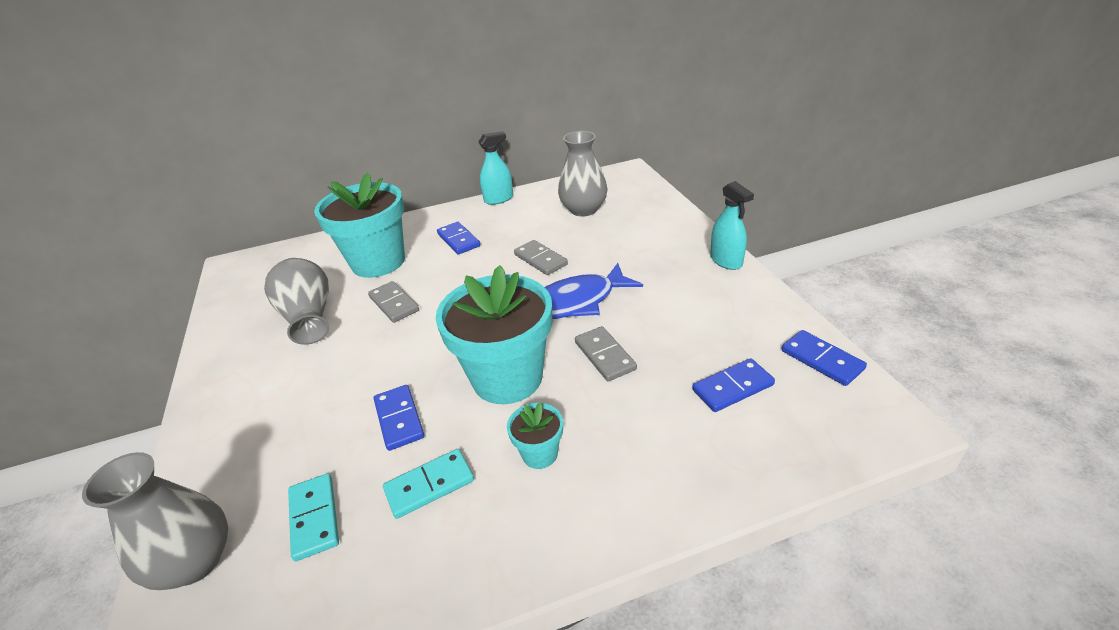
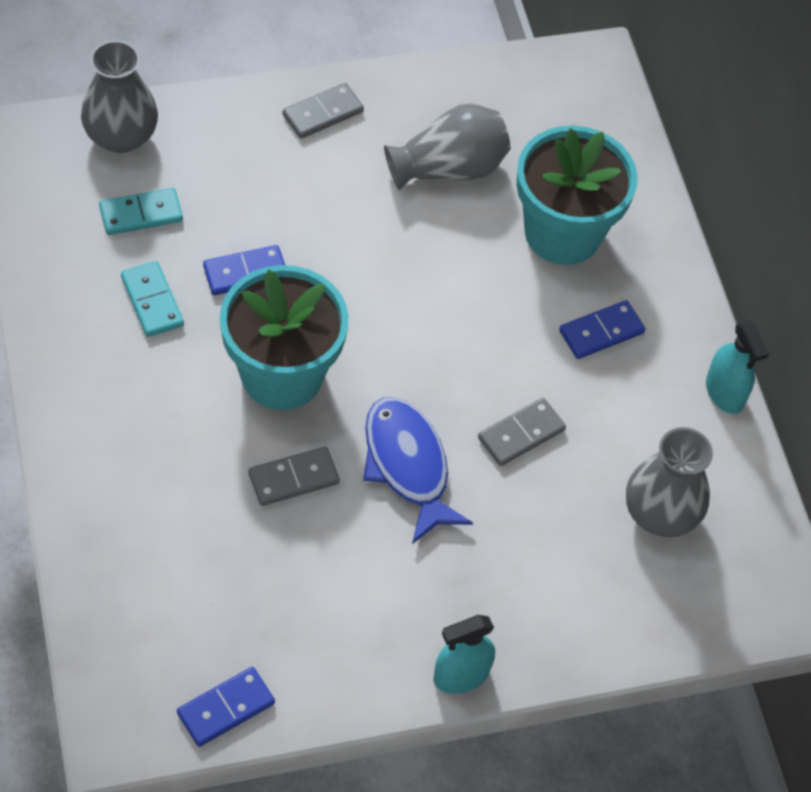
camera: 85 degrees right, 20 degrees up
grey domino [368,281,419,323] -> grey domino moved to [283,83,364,139]
turquoise flower pot [507,402,563,469] -> none
blue domino [692,358,775,412] -> none

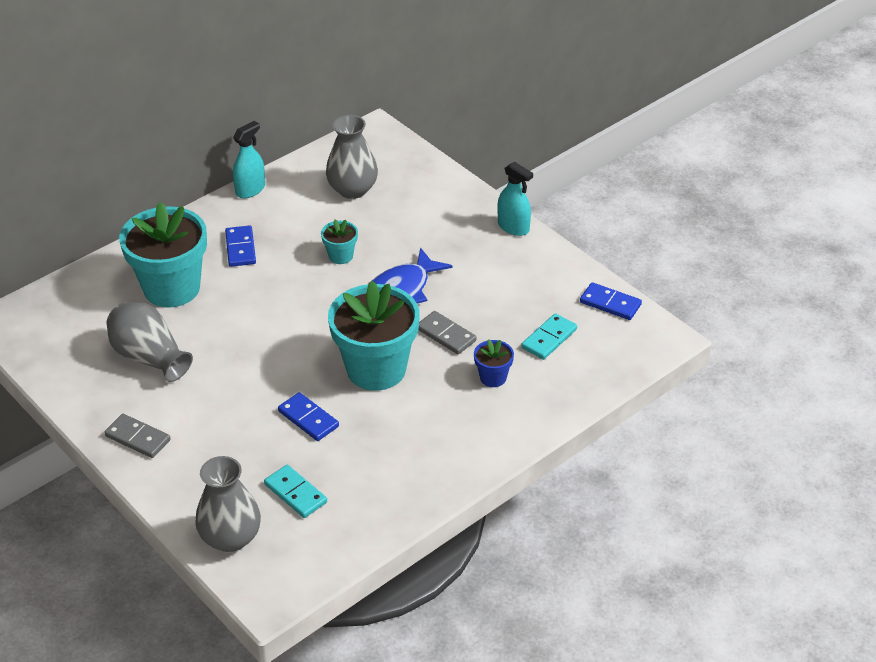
camera: 110 degrees left, 15 degrees down
turquoise domino [121,261,184,337] -> turquoise domino moved to [521,313,577,360]
grey domino [478,398,566,466] -> turquoise flower pot [321,219,358,264]
blue domino [559,300,645,359] -> blue domino turned 45 degrees clockwise [225,225,256,267]
none -> blue flower pot [474,339,514,387]

